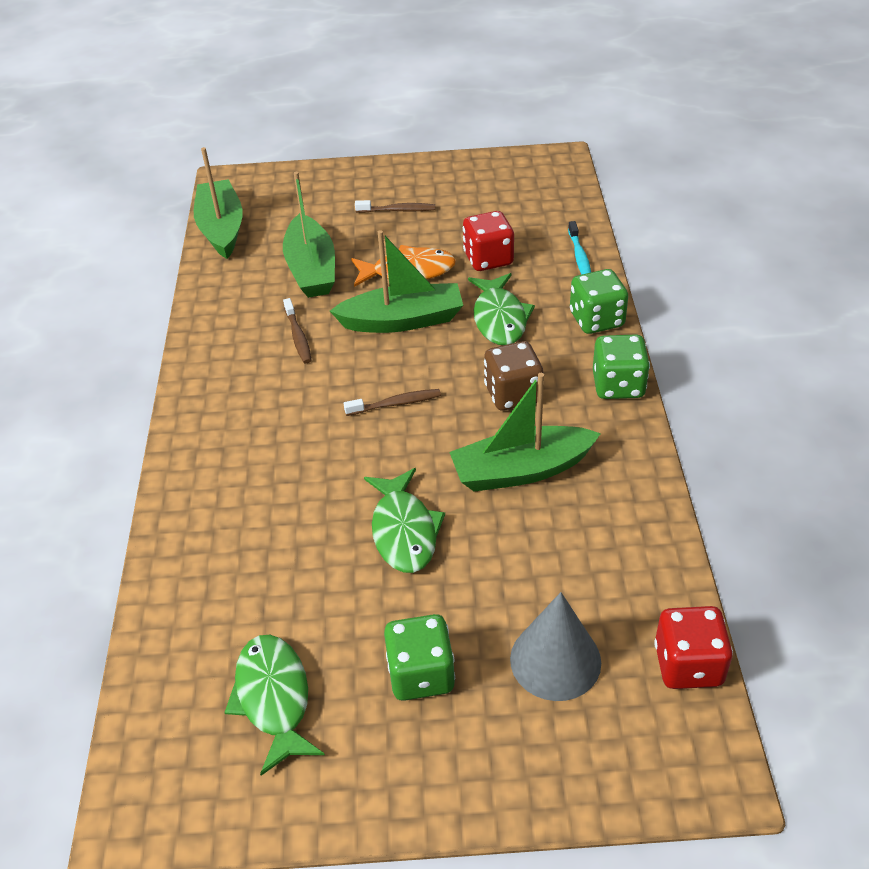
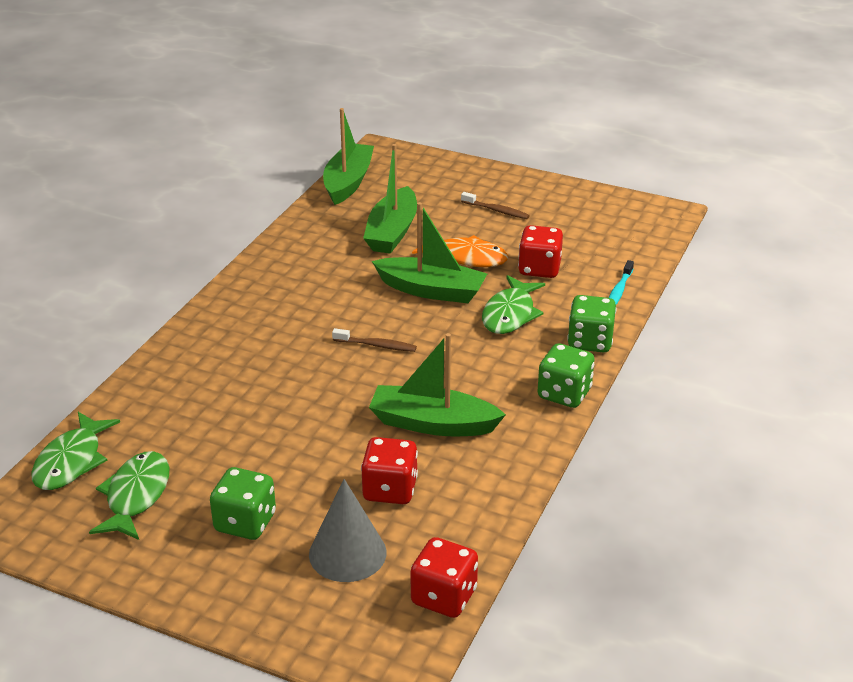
camera: 25 degrees right, 10 degrees down
brown toothbrush [283,298,312,363] -> none
green fish [364,468,445,573] -> green fish moved to [31,412,120,490]
brown dice [484,341,543,411] -> none
none -> red dice [361,437,418,504]

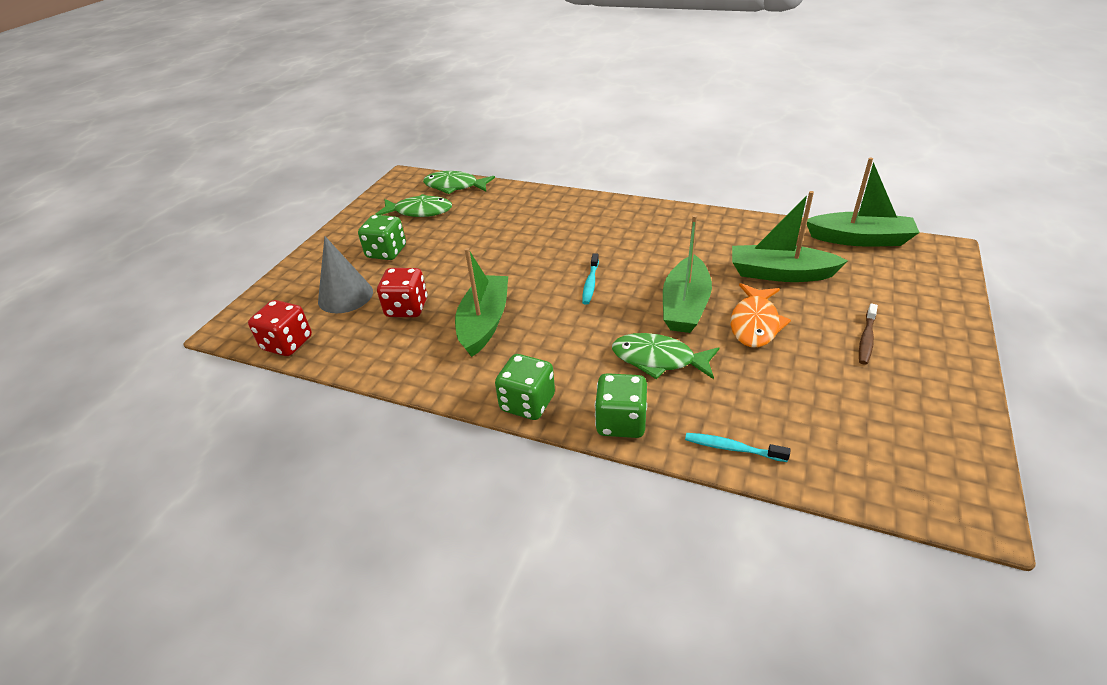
camera: 90 degrees right, 5 degrees up
brown toothbrush [332,328,417,352] -> turquoise toothbrush [582,253,599,304]
red dice [518,225,563,278] -> none

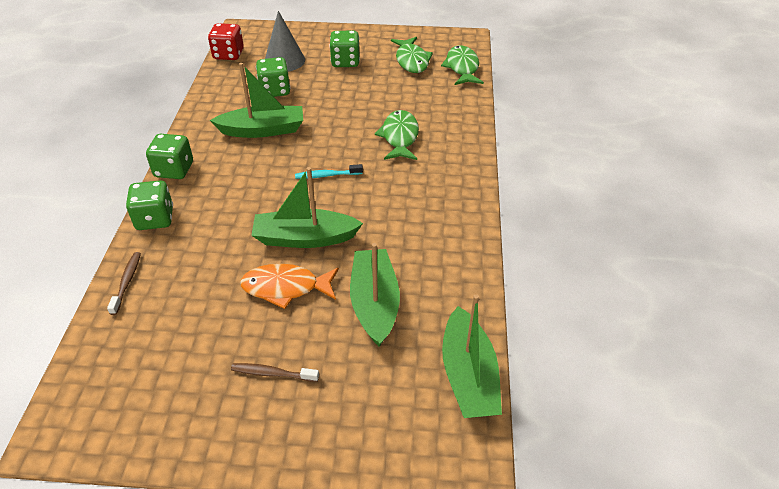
camera: 70 degrees right, 5 degrees up
red dice [377,268,427,317] -> green dice [256,57,291,97]
green fish [612,333,719,379] -> green fish moved to [375,110,419,160]
turquoise toothbrush [685,433,790,462] -> brown toothbrush [107,252,141,315]

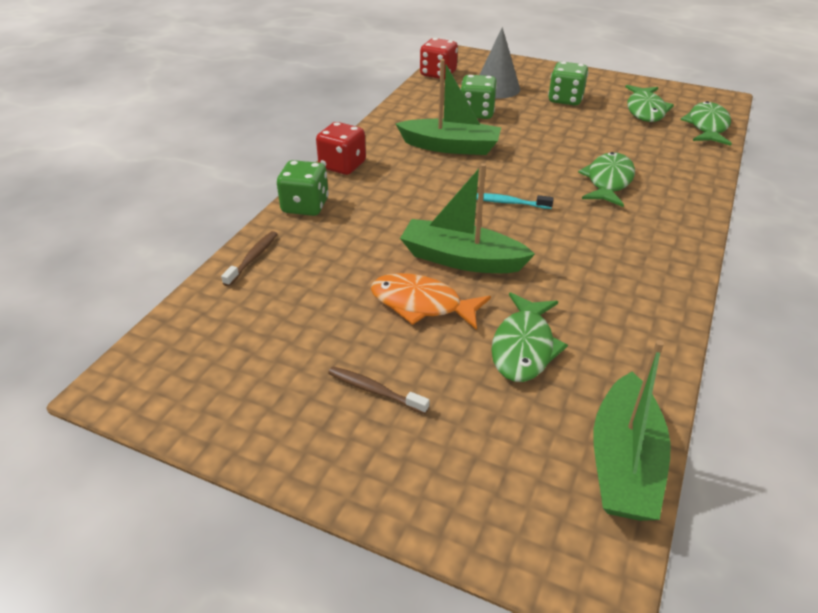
camera: 20 degrees right, 5 degrees down
green dice [146,134,193,179] -> red dice [316,122,366,175]
green boat [350,243,400,347] -> green fish [491,292,568,382]

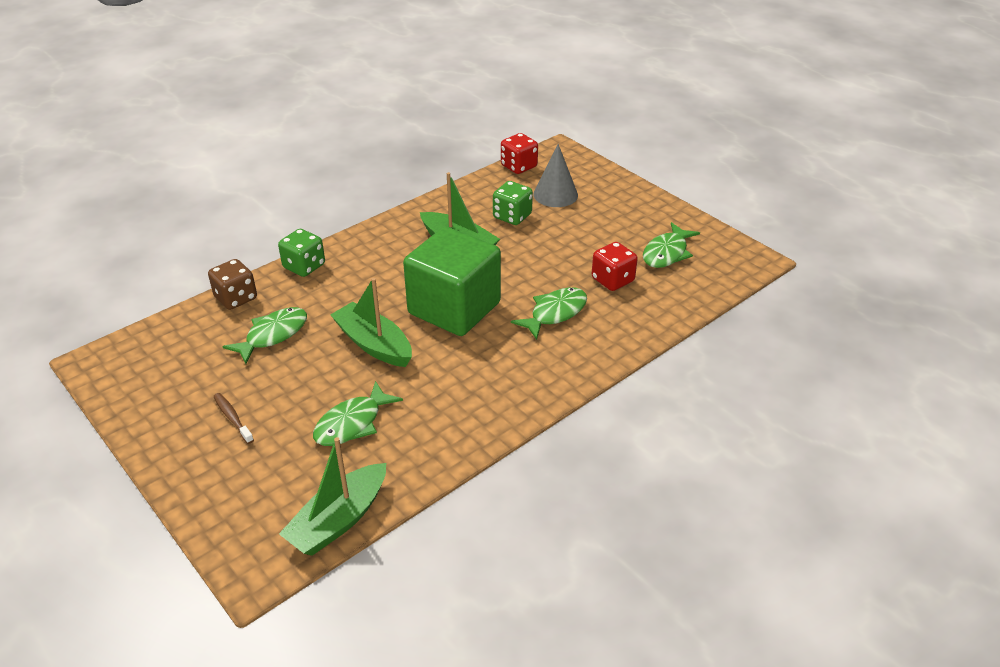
camera: 25 degrees right, 0 degrees up
brown toothbrush [221,231,277,287] -> brown dice [208,259,257,310]
red dice [316,122,366,175] -> red dice moved to [592,242,638,291]
orange fish [371,273,491,330] -> none
turquoise toothbrush [477,193,554,209] -> green cube [403,227,501,336]
green dice [548,62,588,105] -> none
green fish [681,101,732,146] -> green fish moved to [222,307,307,364]

